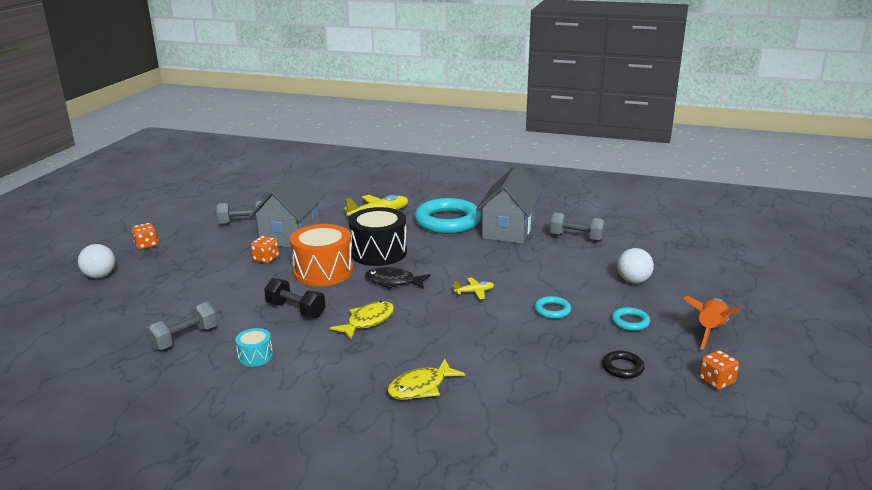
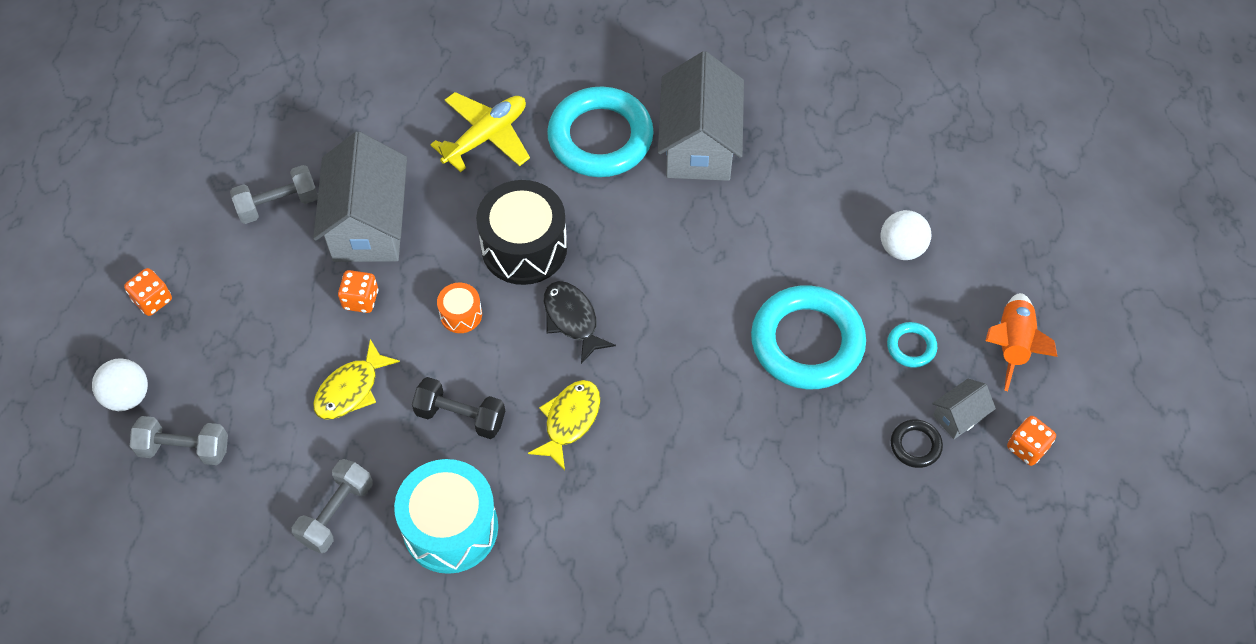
camera: 15 degrees left, 35 degrees up
turquoise drum [235,328,273,367] -> turquoise drum [394,459,498,574], size x2.09
orange drum [290,224,353,286] -> orange drum [437,283,482,333], size x0.48
black fish [365,267,431,289] -> black fish turned 60 degrees clockwise [544,281,616,364]
yellow fish [387,359,465,400] -> yellow fish moved to [313,339,400,419]
yellow plane [454,278,494,299] -> none
turquoise ring [534,296,571,319] -> turquoise ring [751,285,866,389], size x2.29
grey dumbbell [550,213,605,241] -> grey dumbbell moved to [130,416,228,465]
none -> grey house [932,379,996,439]

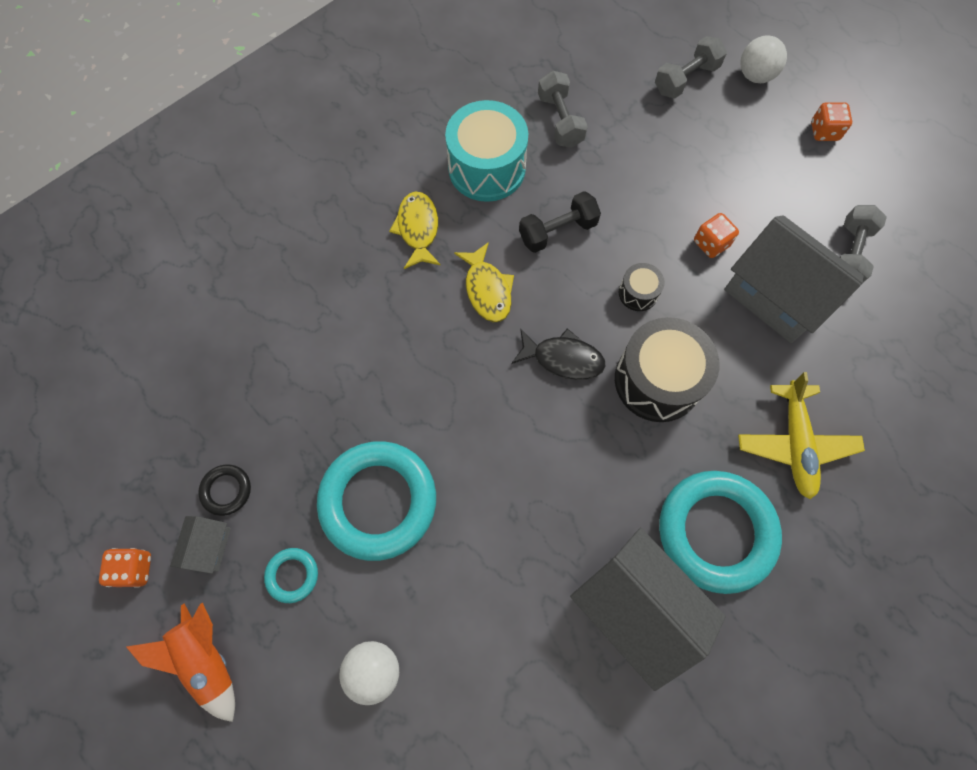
camera: 135 degrees right, 10 degrees up
yellow fish [313,339,400,419] -> yellow fish moved to [389,192,441,269]
orange drum [437,283,482,333] -> black drum [619,263,665,311]

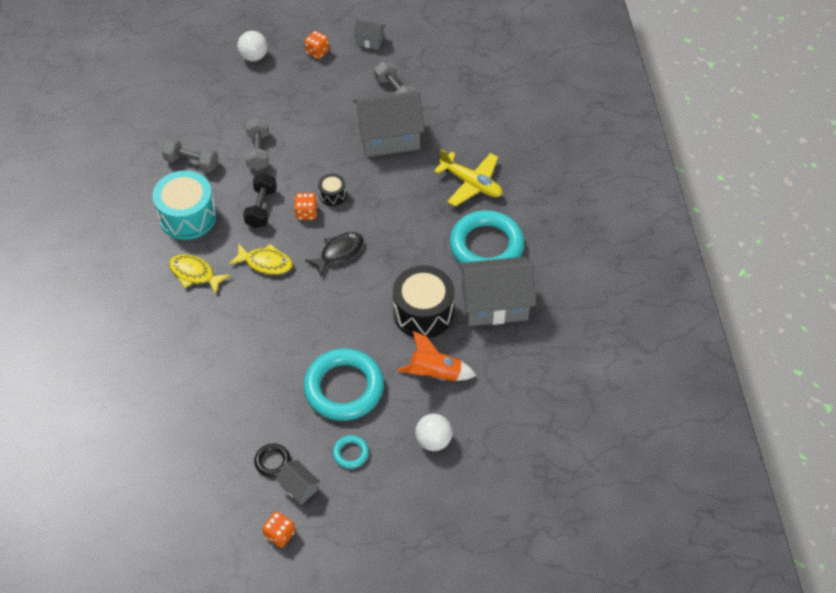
camera: 55 degrees left, 15 degrees down
orange rocket [126,602,235,722] -> orange rocket moved to [397,331,477,381]
black drum [615,317,720,422] -> black drum moved to [393,265,454,338]
grey dumbbell [655,36,727,99] -> grey dumbbell moved to [246,117,269,170]
orange dice [694,213,739,258] -> orange dice moved to [294,193,317,220]
none -> grey house [353,19,386,50]

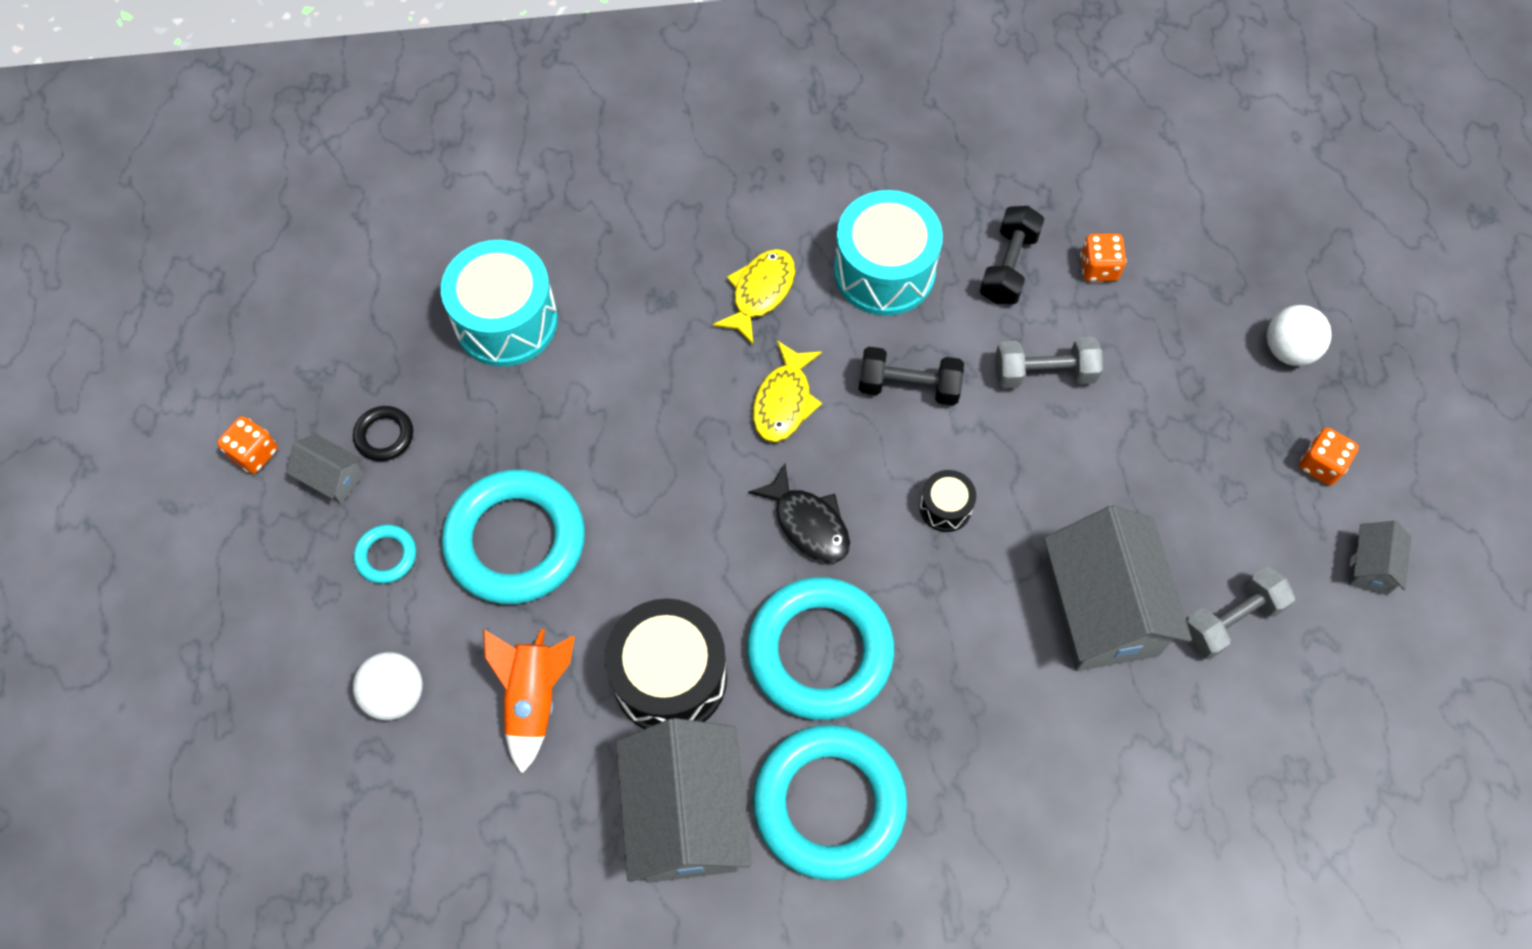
camera: 90 degrees right, 10 degrees up
grey dumbbell [162,137,218,173] -> black dumbbell [980,206,1044,304]
grey house [275,460,320,505] -> grey house turned 75 degrees clockwise [286,434,363,504]
orange dice [294,193,317,220] -> orange dice moved to [1080,234,1127,281]
yellow plane [434,149,503,206] -> none
none -> turquoise drum [441,240,558,367]
none -> turquoise ring [747,577,894,720]

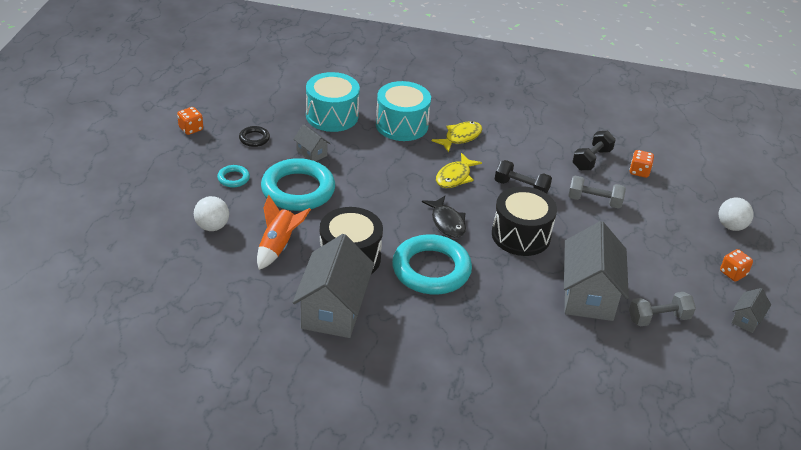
camera: 15 degrees right, 25 degrees down
grey house [286,434,363,504] -> grey house moved to [294,124,331,161]
turquoise ring [753,725,907,880] -> none
turquoise drum [834,190,943,316] -> turquoise drum moved to [376,81,431,141]
black drum [919,470,976,532] -> black drum [492,186,557,256], size x2.09

